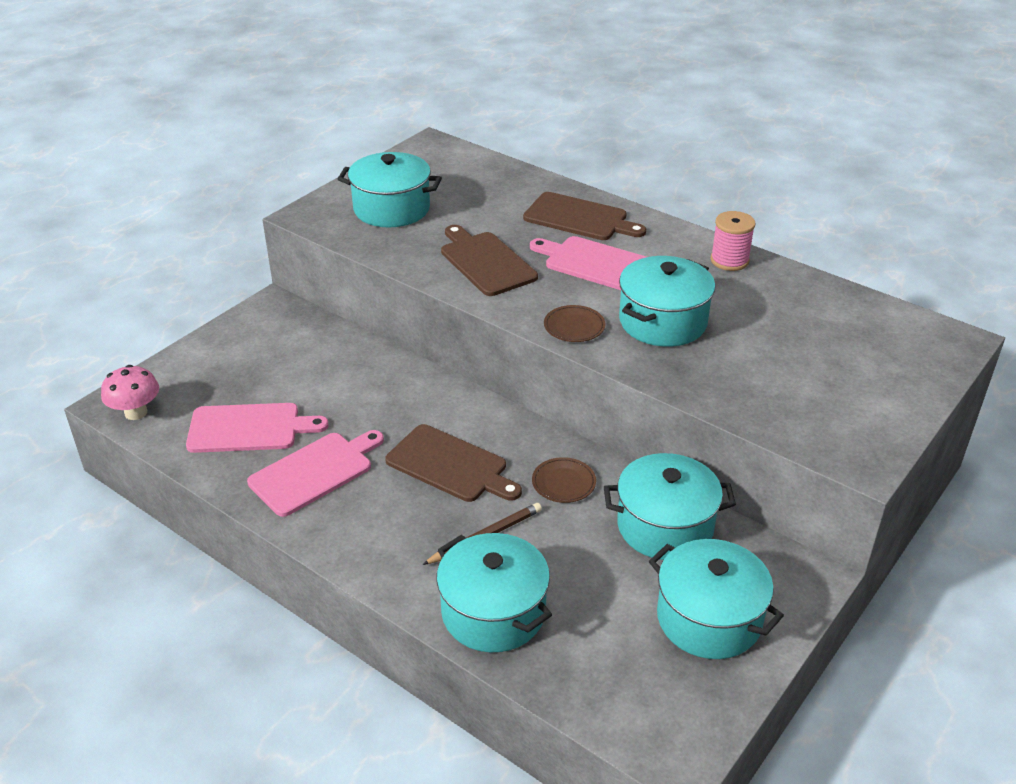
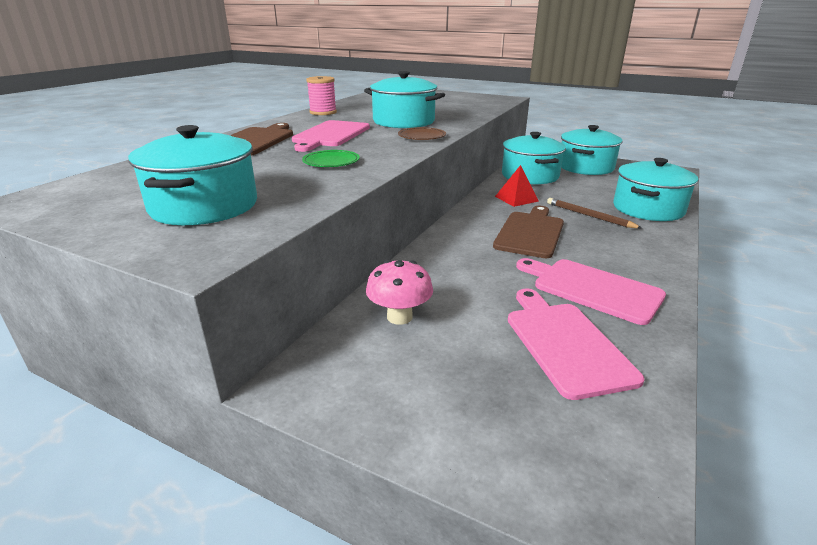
camera: 100 degrees left, 10 degrees down
pink mushroom [101,365,159,420] -> pink mushroom moved to [366,260,433,325]
brown cutting board [441,225,538,296] -> green plate [302,150,360,167]
brown plate [532,457,596,503] -> red pyramid [495,165,539,207]

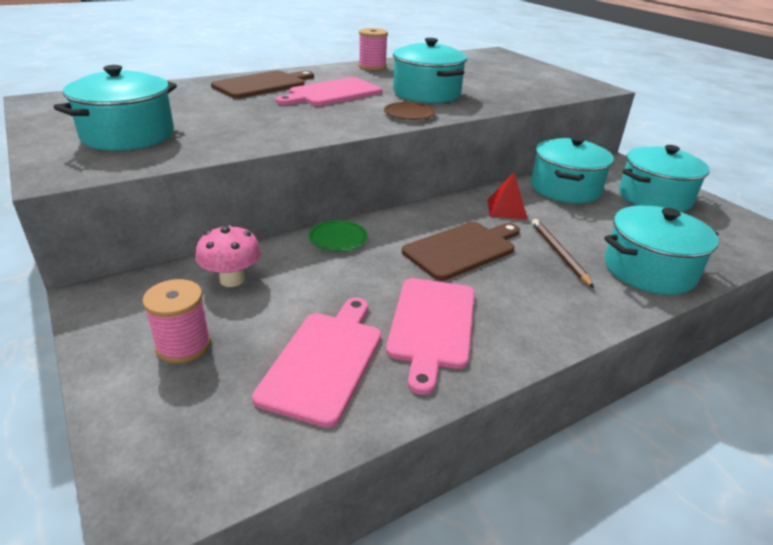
camera: 30 degrees right, 5 degrees up
green plate [302,150,360,167] -> green plate moved to [309,220,368,251]
pink cutting board [516,258,666,325] -> pink cutting board turned 150 degrees counterclockwise [386,278,475,395]
none -> pink spool [142,279,211,364]

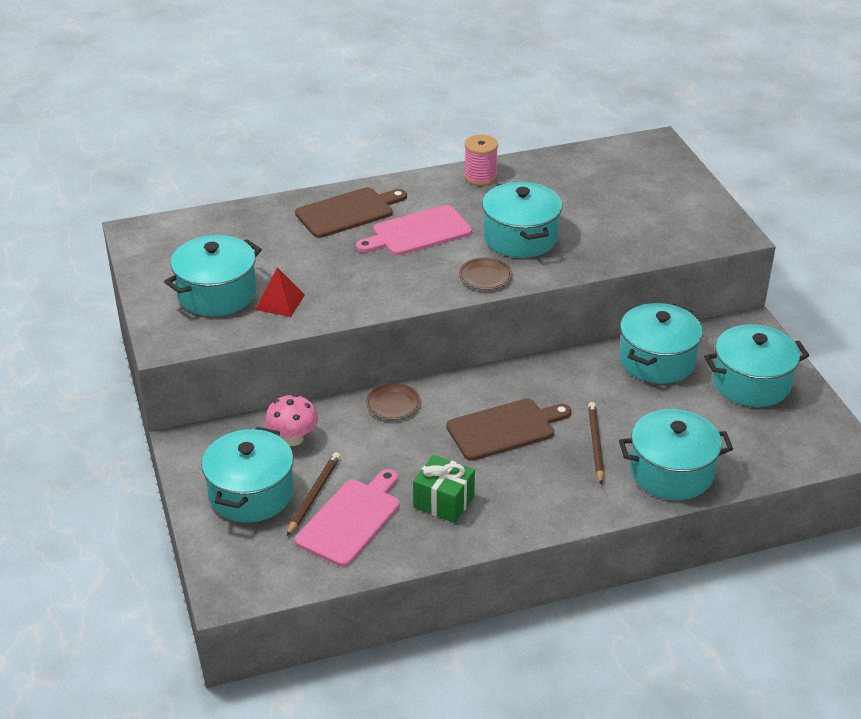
camera: 15 degrees right, 5 degrees up
pink spool [142,279,211,364] -> turquoise pot [202,427,294,522]
green plate [309,220,368,251] -> brown plate [366,383,421,420]
pink cutting board [386,278,475,395] -> green gift [413,455,475,523]
red pyramid [488,172,528,220] -> red pyramid moved to [255,267,305,317]
none -> brown pencil [287,452,341,536]

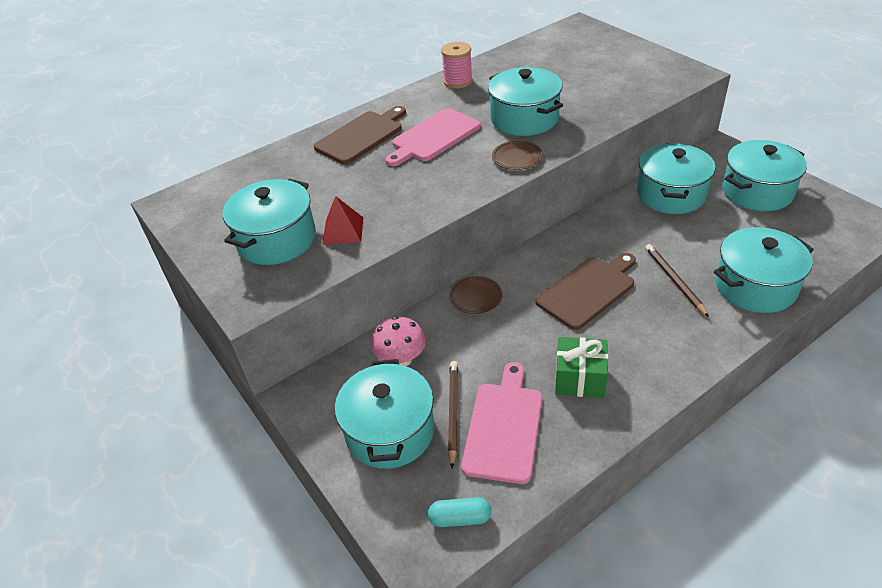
camera: 15 degrees left, 5 degrees up
none -> turquoise capsule [428,497,491,527]

